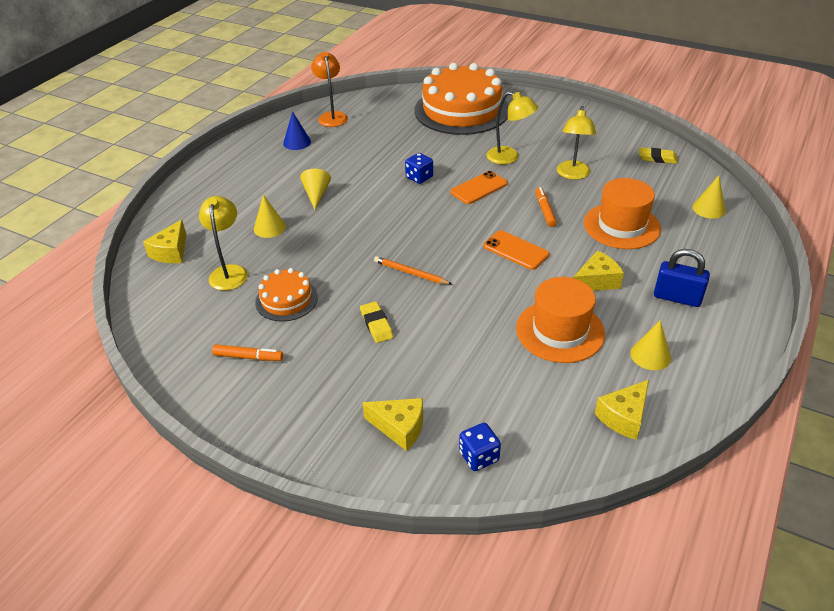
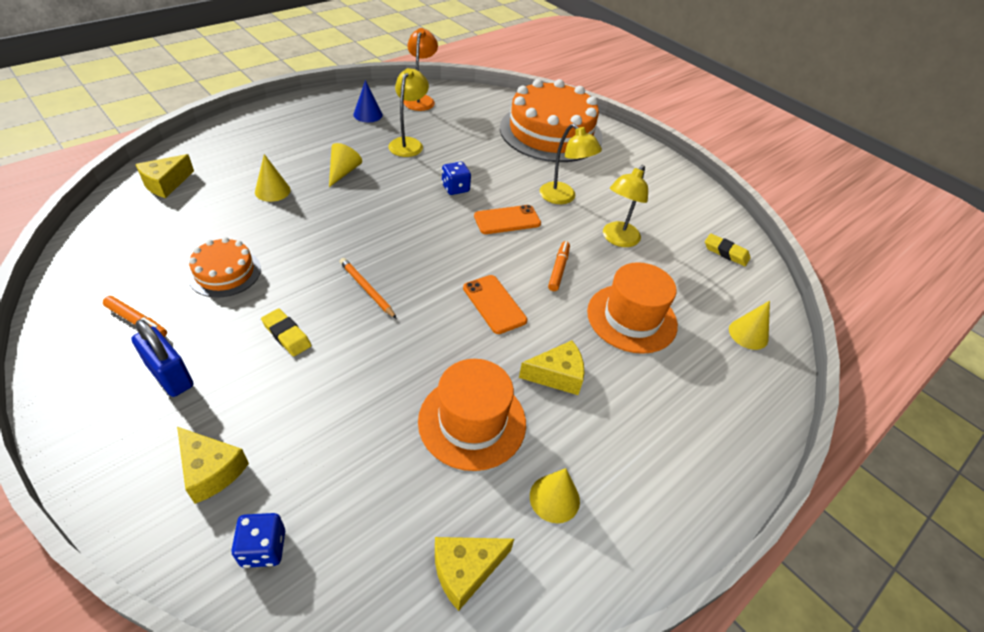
camera: 15 degrees right, 5 degrees up
yellow lamp [199,196,248,290] -> yellow lamp moved to [388,68,429,157]
yellow eraser [360,301,393,343] -> yellow eraser turned 45 degrees counterclockwise [261,308,312,356]
blue padlock [654,249,710,307] -> blue padlock moved to [131,320,193,397]

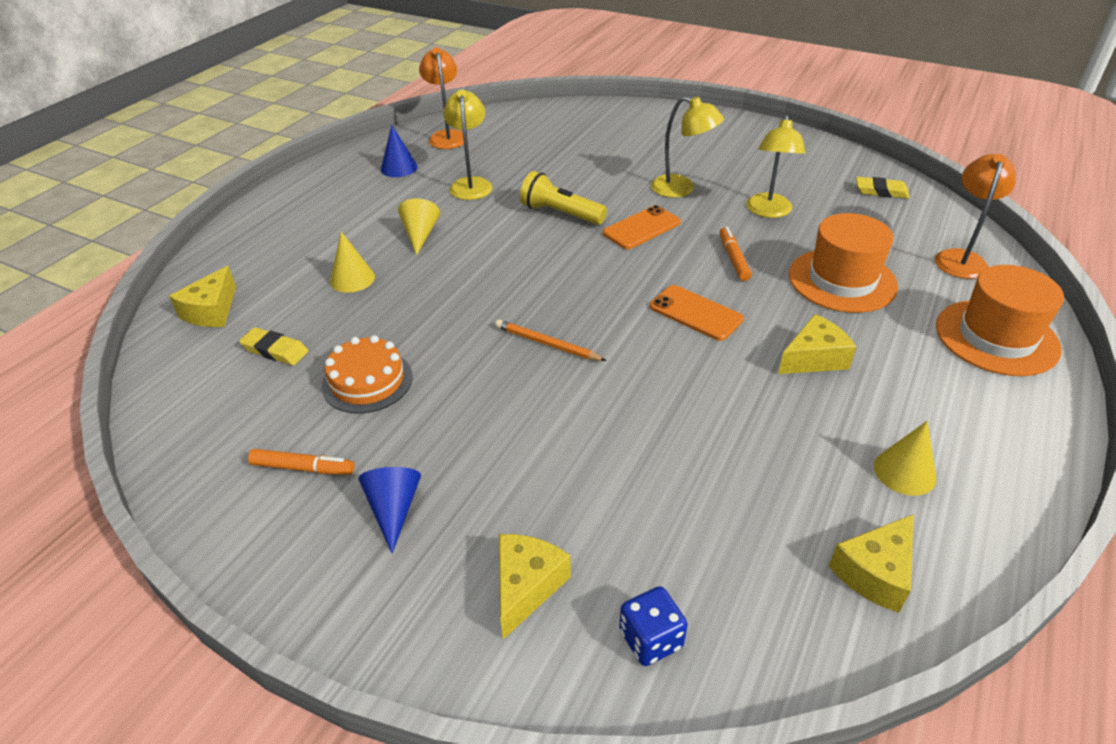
camera: 15 degrees left, 5 degrees down
blue padlock [131,320,193,397] -> blue cone [358,467,421,554]
yellow cheese [177,427,249,504] -> yellow cheese turned 90 degrees counterclockwise [499,534,571,639]
yellow eraser [261,308,312,356] -> yellow eraser moved to [239,327,308,365]
orange hat [418,359,526,471] -> orange hat moved to [936,265,1064,376]
blue dice [442,162,471,195] -> yellow flashlight [520,171,607,225]
orange cake [500,79,602,162] -> none
yellow cone [729,301,770,350] -> orange lamp [935,154,1016,279]

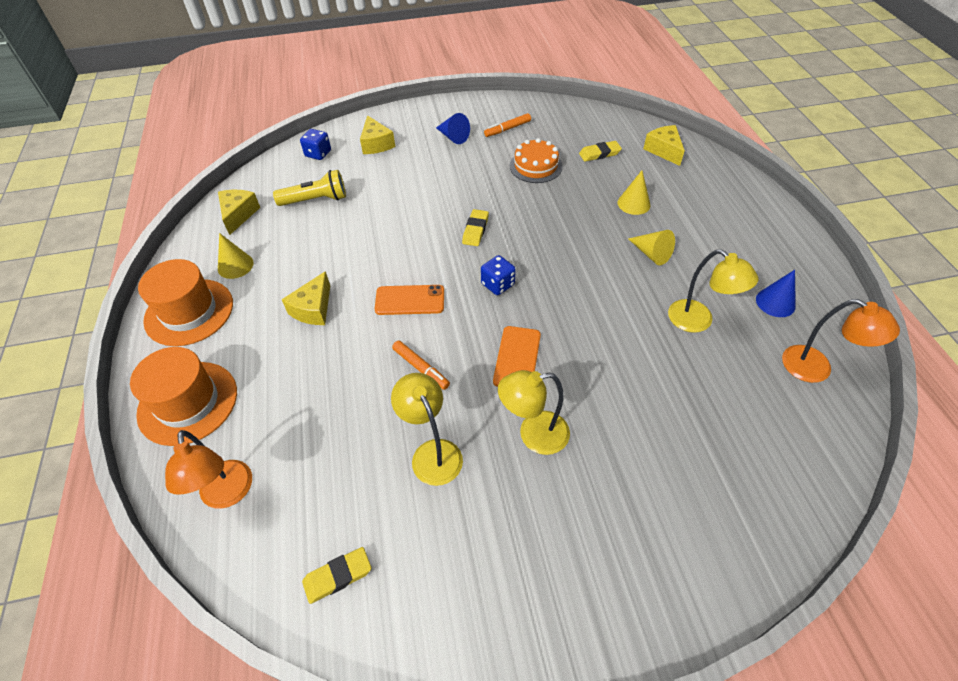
camera: 140 degrees right, 10 degrees up
orange pencil [495,319,607,361] -> yellow eraser [462,209,489,246]
yellow flashlight [520,171,607,225] -> yellow flashlight moved to [273,170,346,206]
orange hat [789,213,898,313] -> orange hat moved to [138,259,233,346]
none -> blue dice [481,255,516,295]

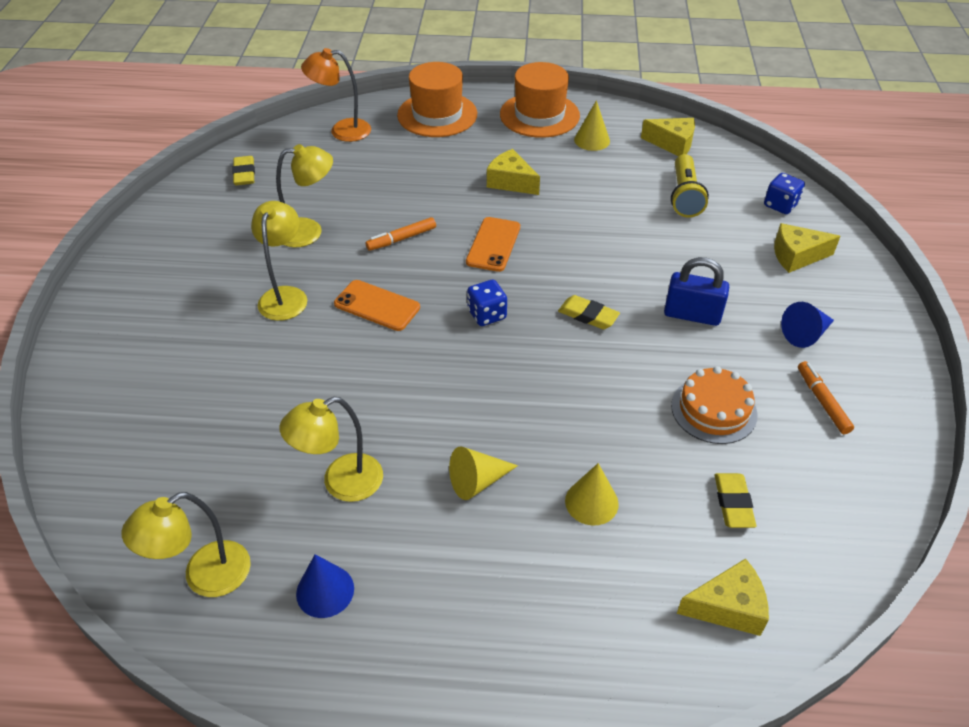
camera: 105 degrees right, 5 degrees down
orange lamp [782,299,900,383] -> yellow lamp [122,492,251,597]
none -> blue padlock [664,257,729,326]

